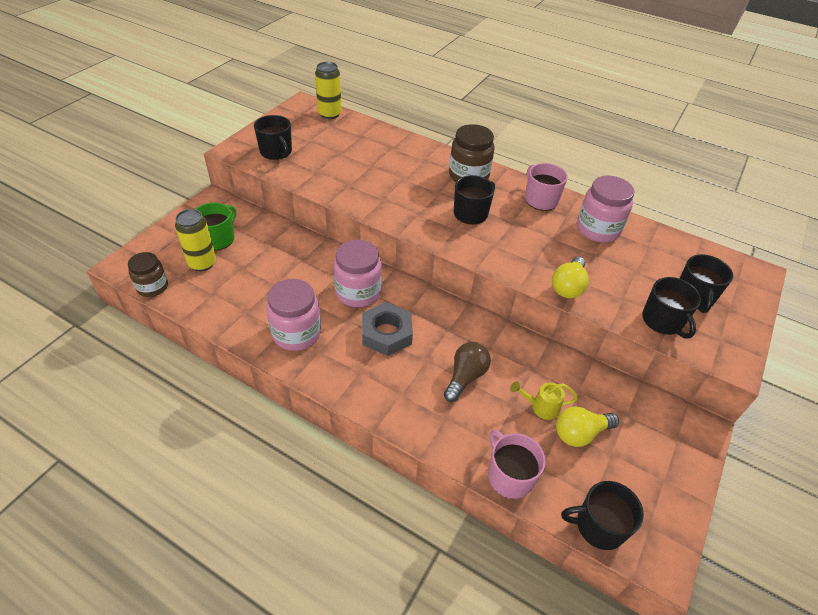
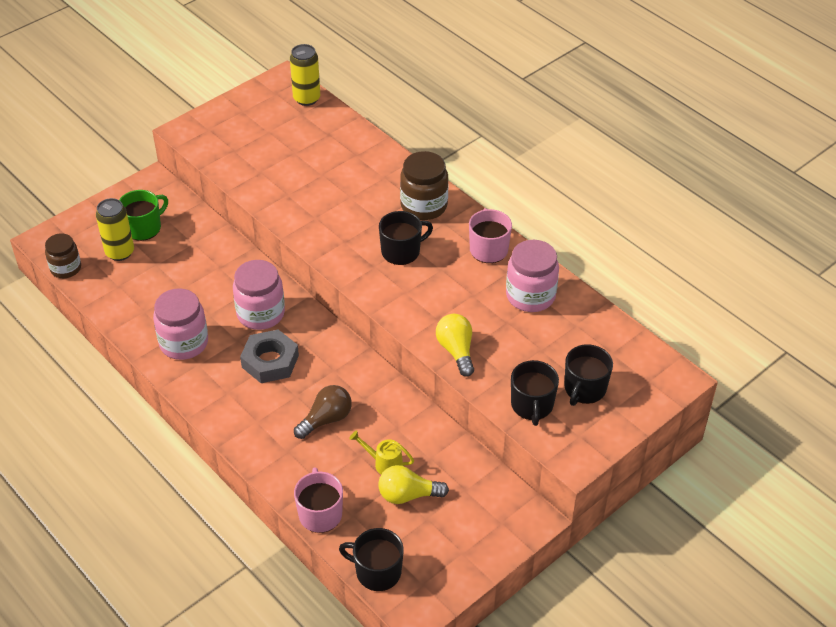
camera: 20 degrees right, 0 degrees up
black mug [254,115,292,160] -> none
yellow light bulb [552,256,589,298] -> yellow light bulb turned 120 degrees clockwise [436,314,474,377]

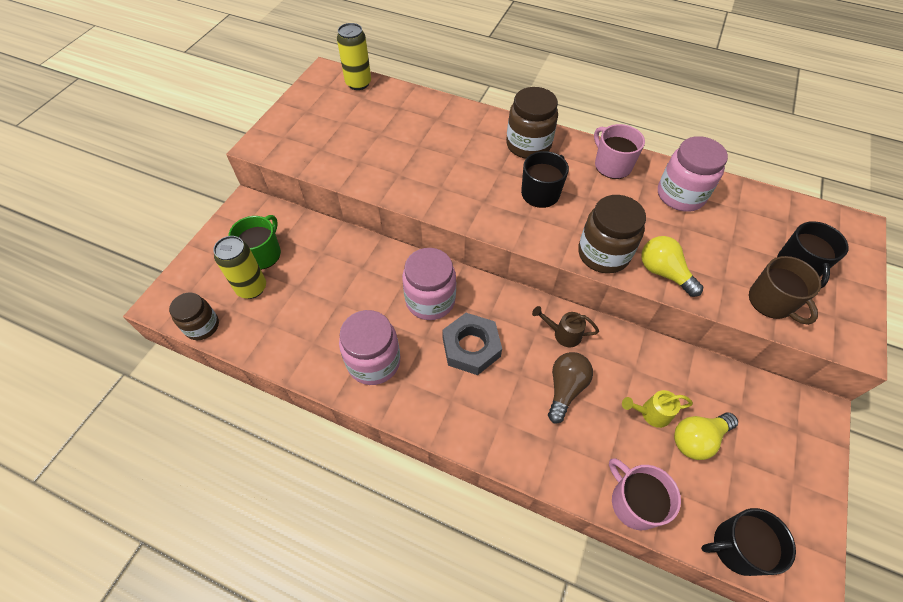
camera: 25 degrees left, 10 degrees up
black mug [511,360,559,426] -> brown mug [749,256,821,325]
none -> brown watering can [532,306,599,347]
none -> brown jar [578,195,646,274]

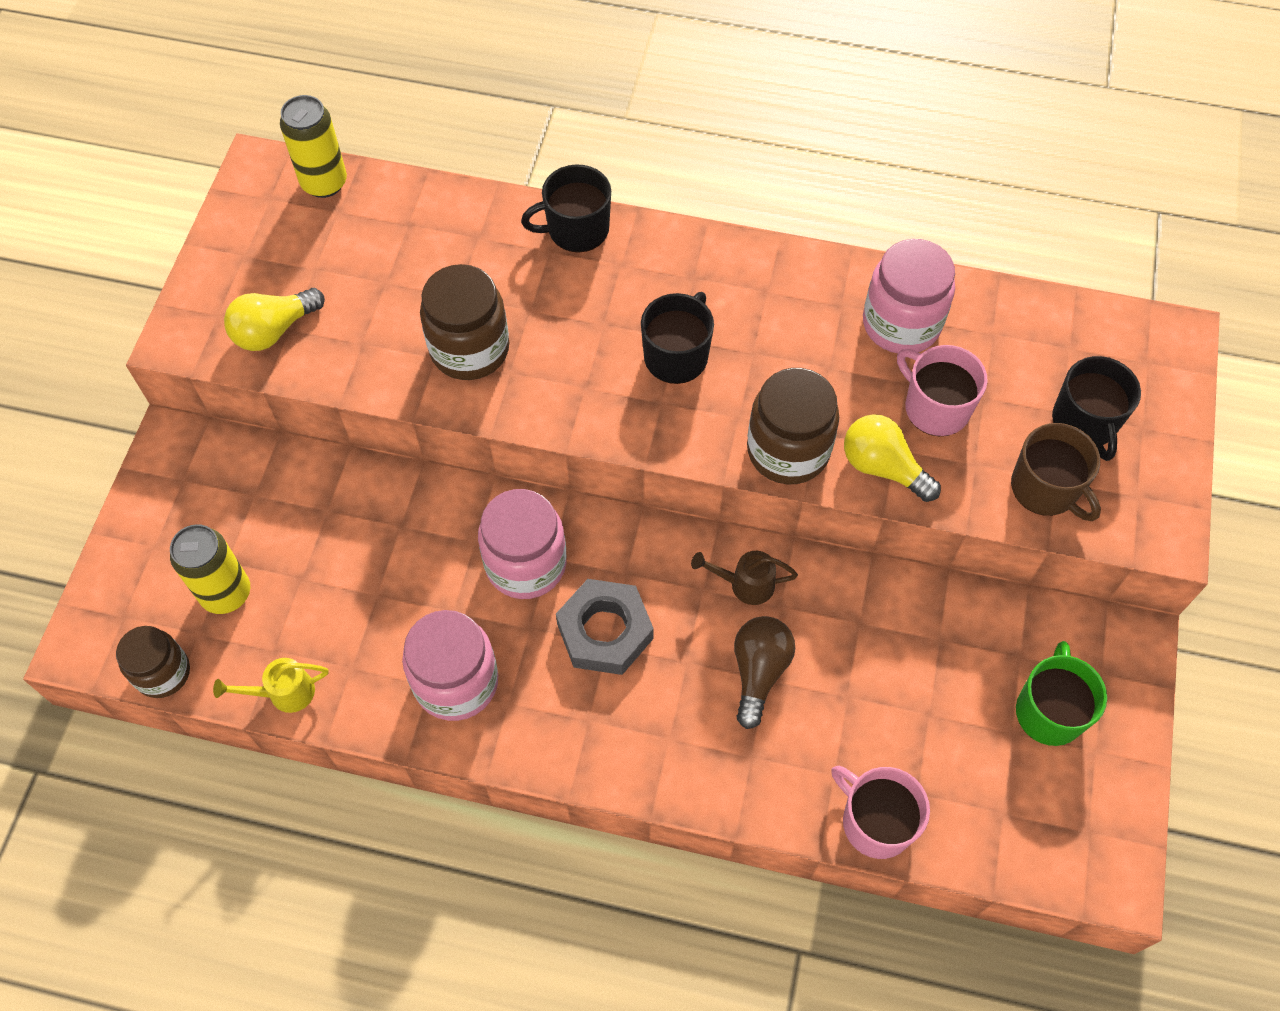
camera: 10 degrees left, 5 degrees up
green mug [228,215,281,270] -> green mug moved to [1016,641,1107,746]
brown jar [506,87,558,159] -> brown jar moved to [420,264,509,380]
pink mug [594,124,645,179] -> pink mug moved to [897,345,988,436]
yellow watering can [622,390,693,428] -> yellow watering can moved to [213,658,329,713]
yellow light bulb [674,412,738,460] -> yellow light bulb moved to [224,288,325,351]
black mug [701,508,796,576] -> black mug moved to [521,164,611,253]

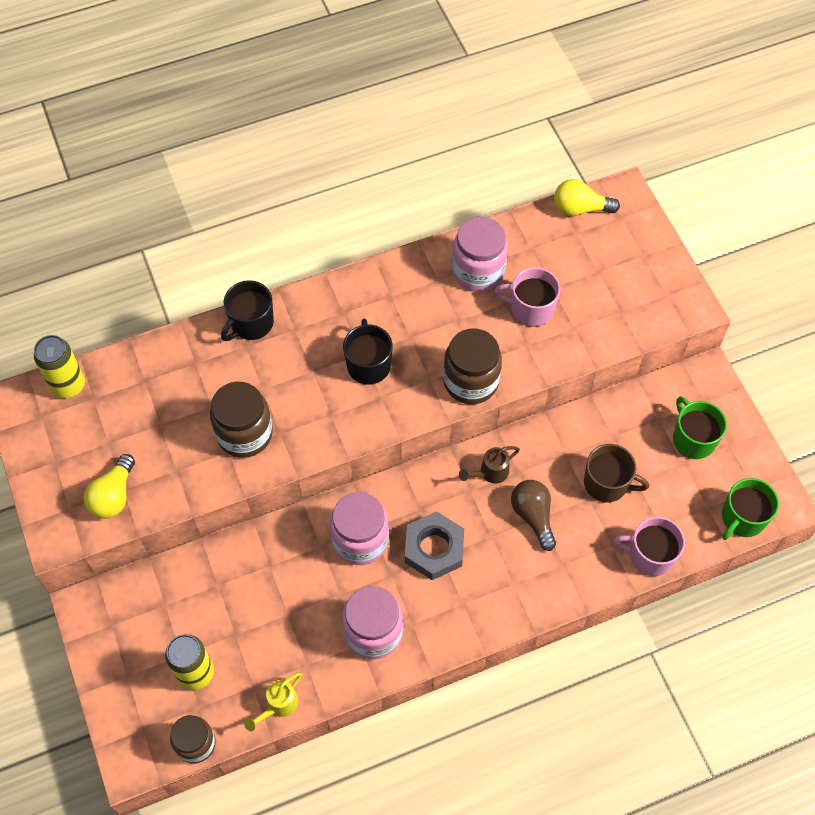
camera: 35 degrees left, 0 degrees up
yellow light bulb [844,414,941,502] -> yellow light bulb moved to [554,179,620,216]
brown mug [1011,423,1101,521] -> brown mug moved to [584,444,649,503]
black mug [1052,356,1141,461] -> none
none -> green mug [722,478,779,540]

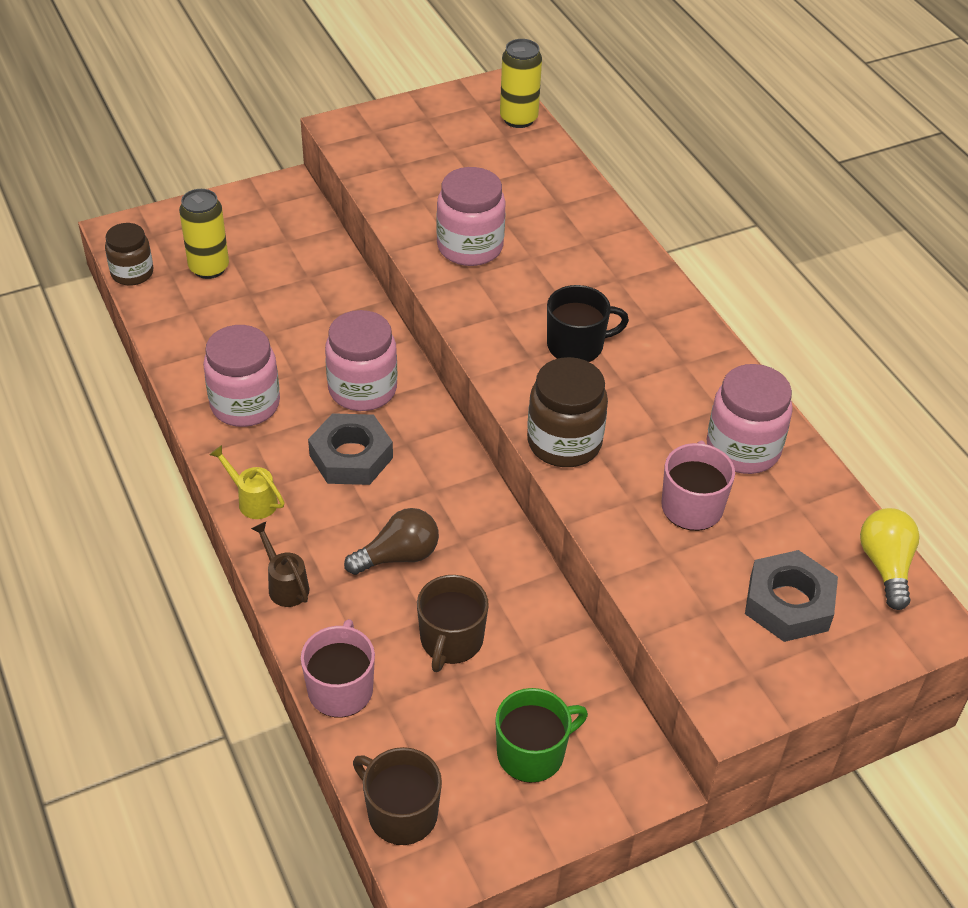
camera: 85 degrees right, 15 degrees down
yellow light bulb [84,454,135,519] -> none
brown jar [210,382,273,458] -> pink jar [436,167,506,266]
black mug [221,280,274,341] -> none
yellow watering can [244,672,302,732] -> yellow watering can moved to [209,445,285,519]
brown watering can [459,446,520,483] -> brown watering can moved to [251,522,309,607]
green mug [722,478,779,540] -> brown mug [353,747,442,845]
none -> grey nut [745,550,838,642]

